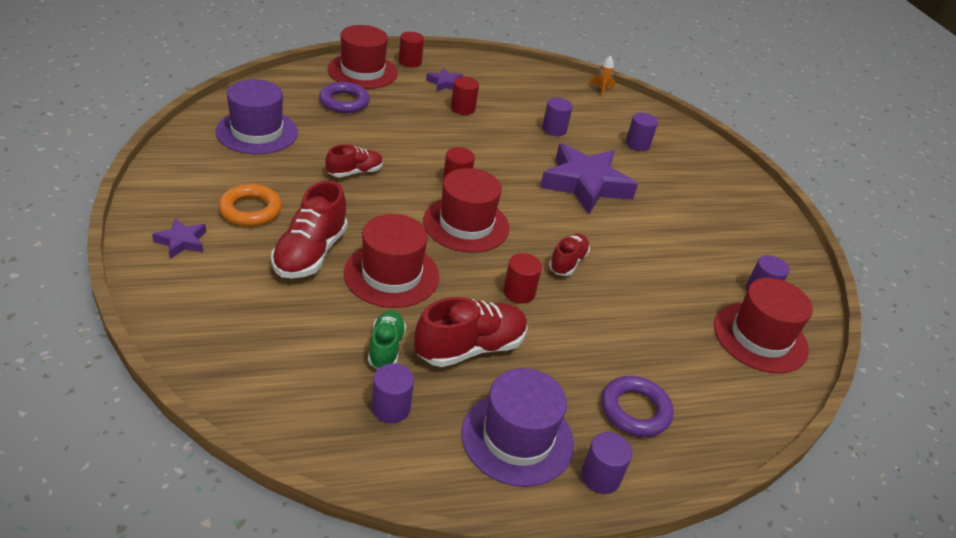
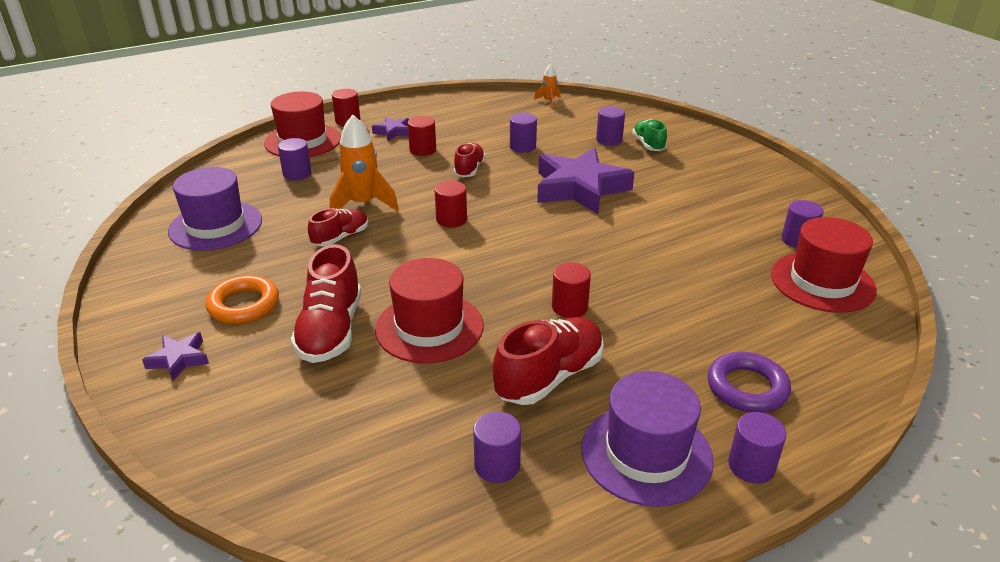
camera: 10 degrees left, 5 degrees down
purple ring [319,82,370,113] -> purple cylinder [278,138,312,181]
green shoe [368,310,406,369] -> green shoe moved to [632,119,667,151]
red hat [423,168,510,253] -> none
red shoe [549,234,590,276] -> red shoe moved to [454,143,485,177]
none -> orange rocket [330,115,399,211]

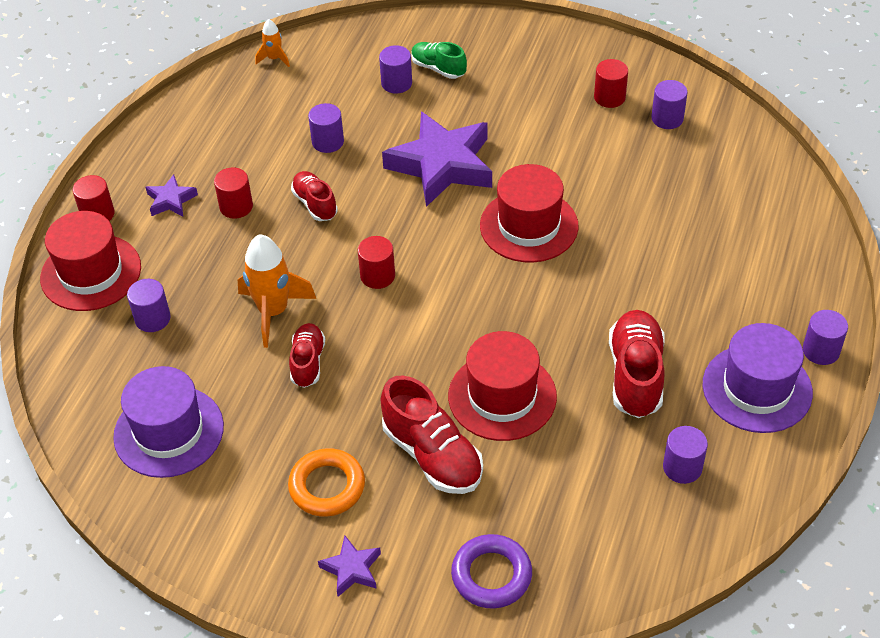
camera: 40 degrees left, 15 degrees up
red cylinder [552,262,591,318] -> red cylinder moved to [594,59,628,108]
purple ring [708,352,791,413] -> purple ring moved to [451,534,532,609]
red hat [771,217,877,313] -> red hat moved to [480,164,578,263]

